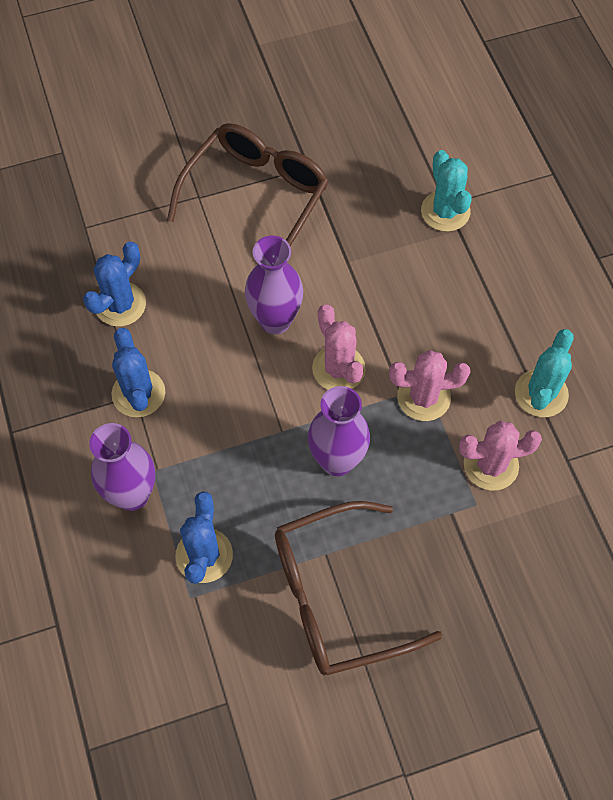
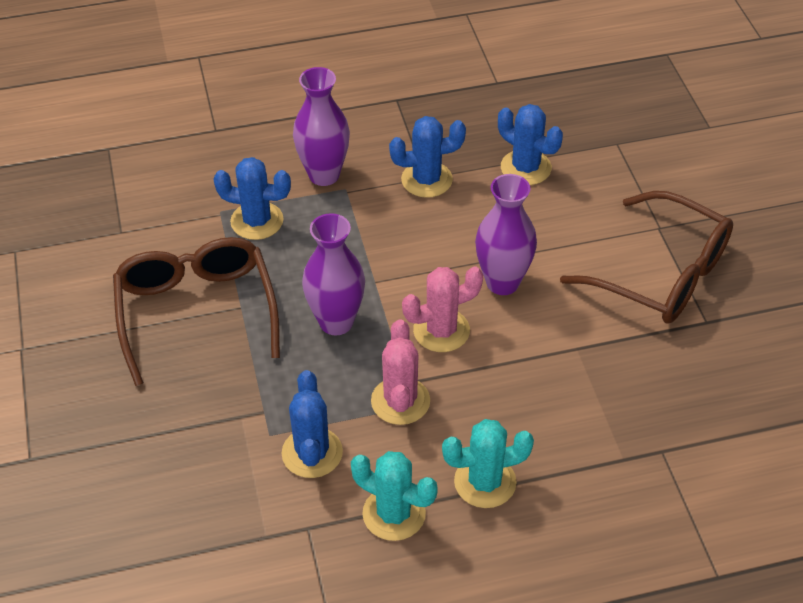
camera: 95 degrees right, 15 degrees down
turquoise cactus [421,150,472,232] -> turquoise cactus moved to [442,419,534,508]
pink cactus [459,421,542,490] -> blue cactus [282,370,343,478]

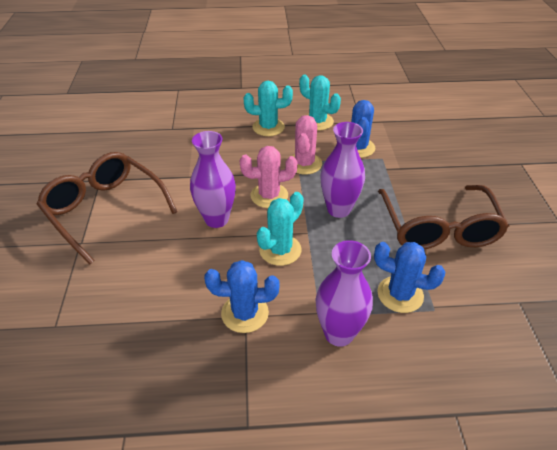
camera: 170 degrees left, 5 degrees down
blue cactus [498,104,563,185] -> none
none -> turquoise cactus [257,192,304,266]

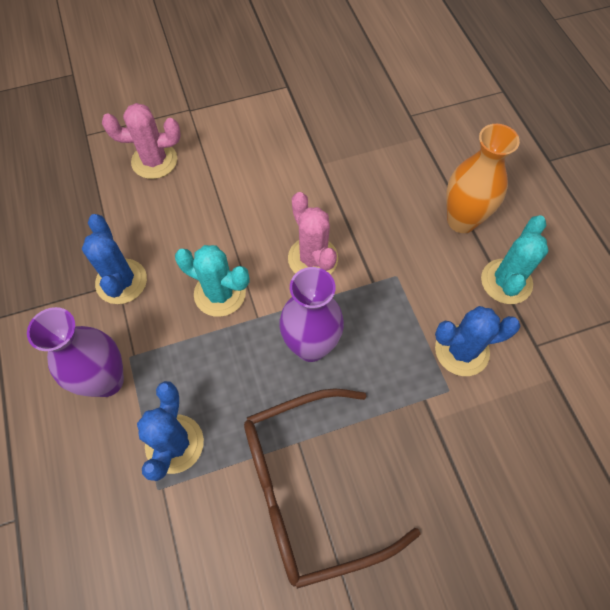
camera: 75 degrees right, 20 degrees up
brown glasses [37,152,177,264] -> none
purple vase [190,131,236,228] -> none
turquoise cactus [244,81,293,136] -> orange vase [446,124,520,233]
pink cactus [292,115,322,175] -> pink cactus moved to [102,103,180,179]

